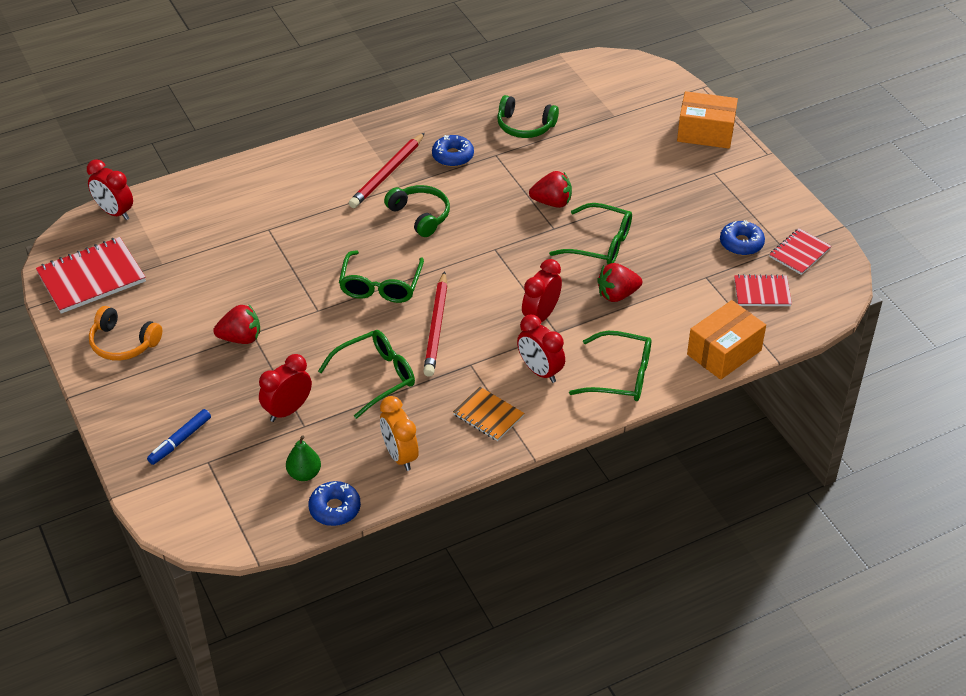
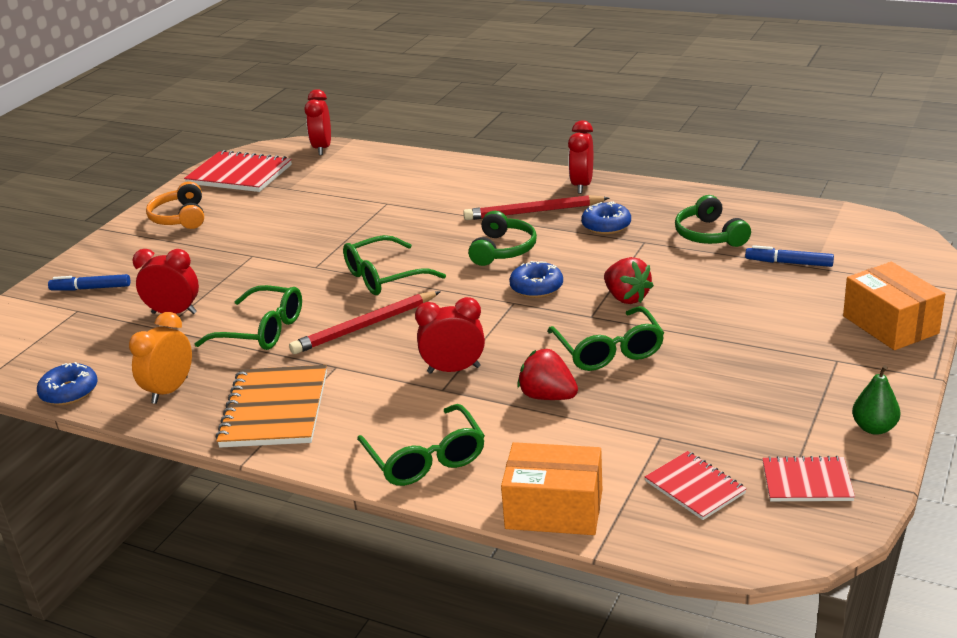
camera: 55 degrees right, 15 degrees down
red strawberry [213,304,260,344] -> none
green pear [286,435,321,481] -> green pear moved to [852,365,900,435]
orange notebook [453,387,524,441] -> orange notebook [216,365,327,447], size x1.71
red clock [517,315,565,383] -> red clock moved to [568,120,593,194]
blue donut [720,220,765,256] -> blue donut moved to [509,261,563,298]
none -> blue marker [745,245,834,267]

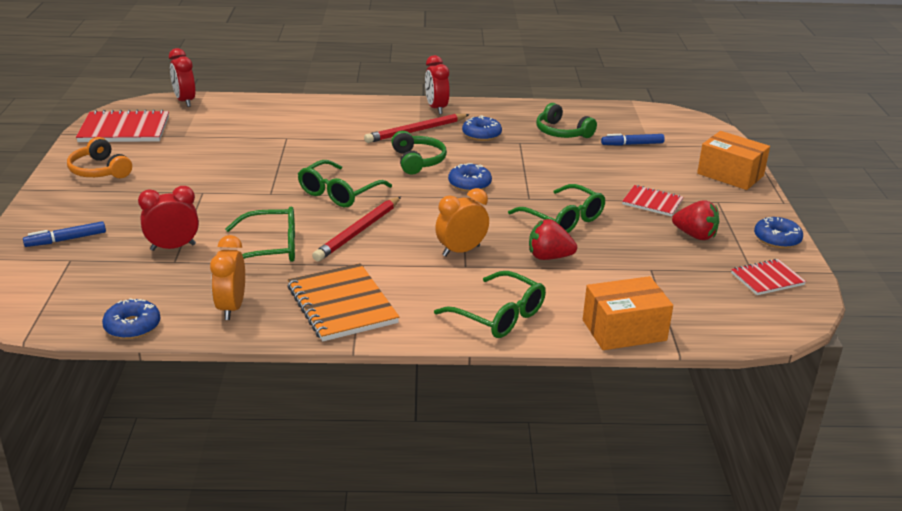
camera: 30 degrees left, 0 degrees up
red clock [415,297,485,374] -> orange clock [435,188,489,257]
red strawberry [604,257,654,304] -> red strawberry moved to [672,200,719,240]
red notebook [645,451,747,520] -> red notebook moved to [622,185,683,217]
green pear [852,365,900,435] -> blue donut [754,217,803,248]

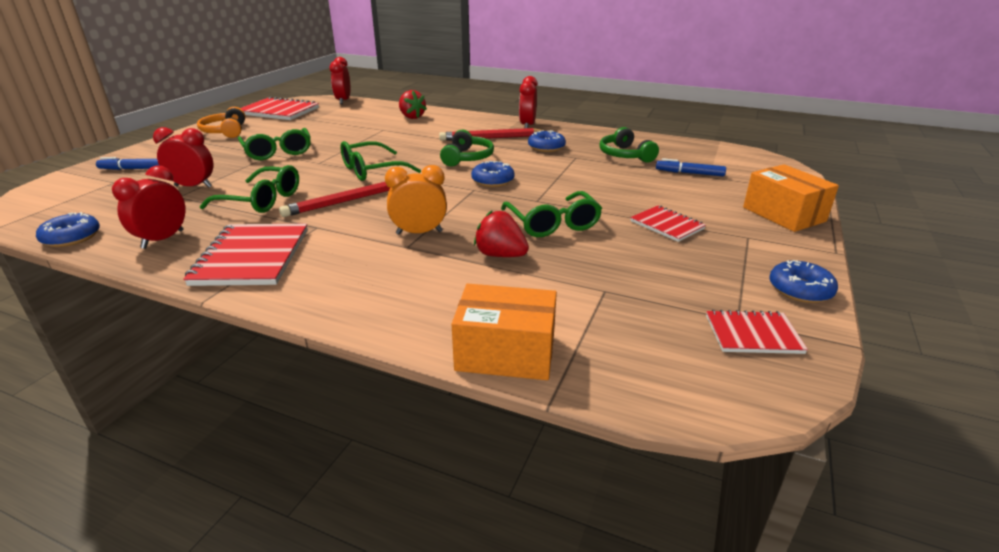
camera: 25 degrees right, 0 degrees up
orange clock [210,235,245,320] -> red clock [112,166,186,249]
orange notebook [287,263,399,342] -> red notebook [183,224,308,286]
green glasses [434,271,546,338] -> green glasses moved to [238,128,311,160]
red strawberry [672,200,719,240] -> red strawberry moved to [399,90,427,119]

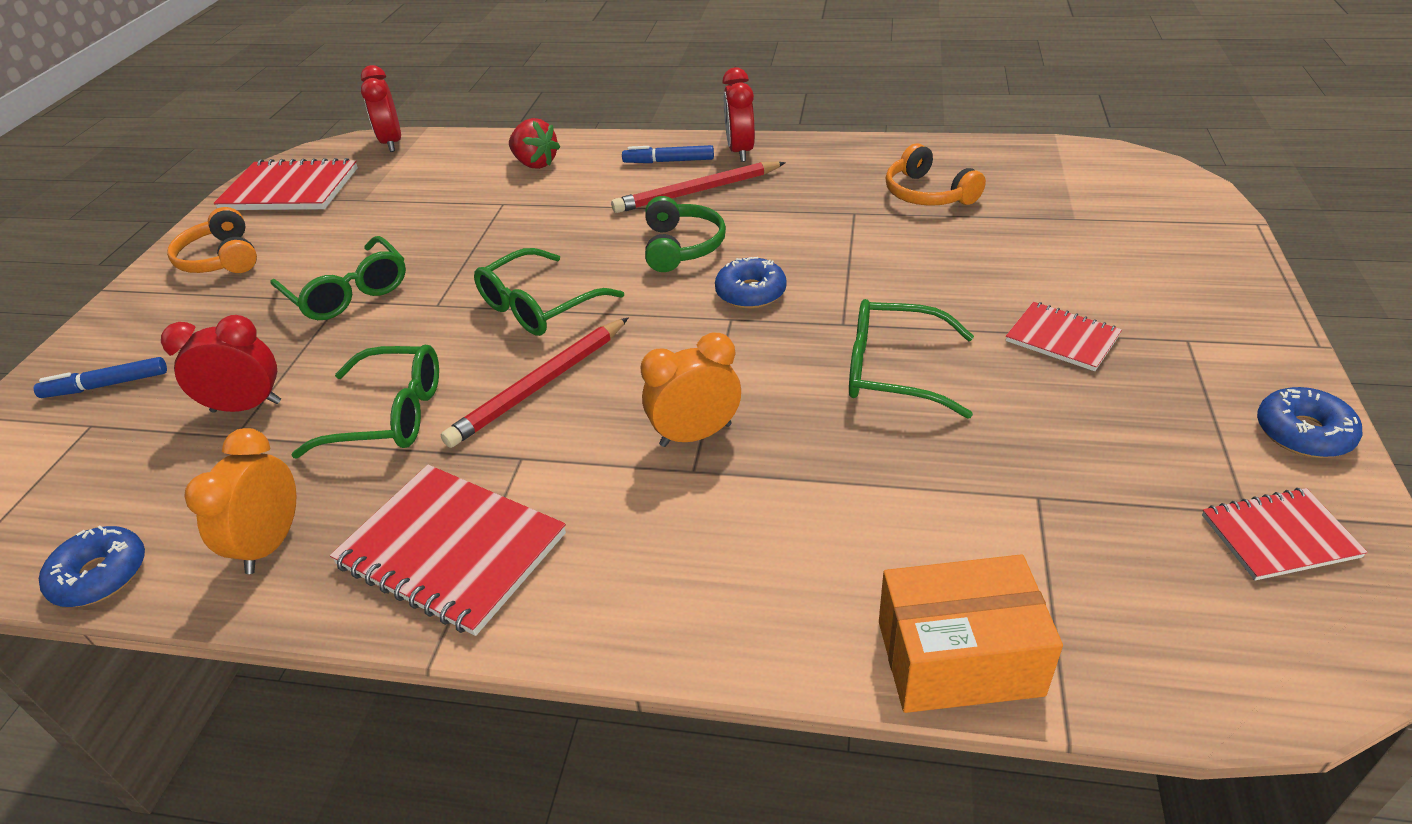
camera: 10 degrees left, 10 degrees up
red clock [112,166,186,249] -> orange clock [184,428,296,574]
red notebook [183,224,308,286] -> red notebook turned 45 degrees counterclockwise [330,465,566,636]
red strawberry [474,211,529,257] -> none
green glasses [501,191,602,237] -> green glasses turned 135 degrees clockwise [849,299,974,419]
blue donut [528,130,566,152] -> none
green headphones [599,127,659,162] -> orange headphones [886,143,986,206]
blue marker [656,158,726,176] -> blue marker moved to [622,145,714,163]
orange box [743,164,839,232] -> none

